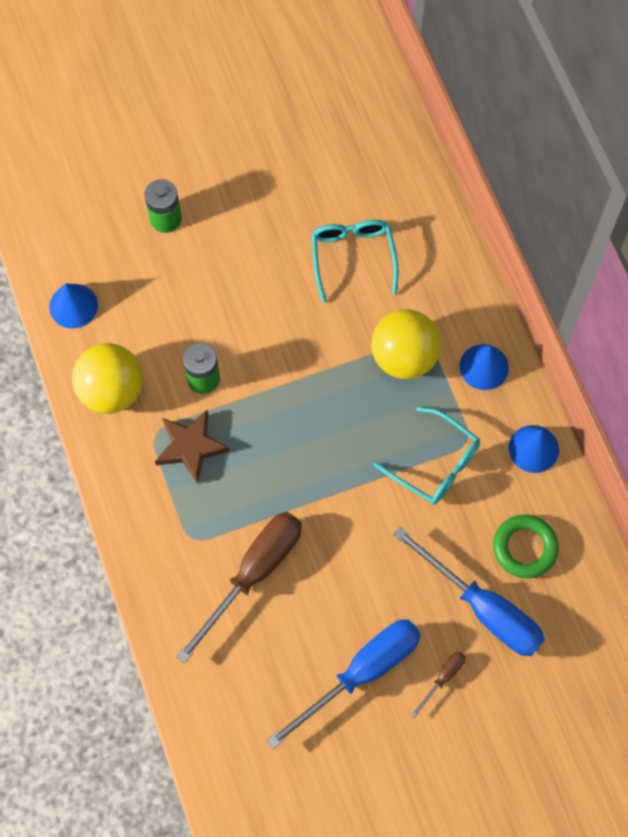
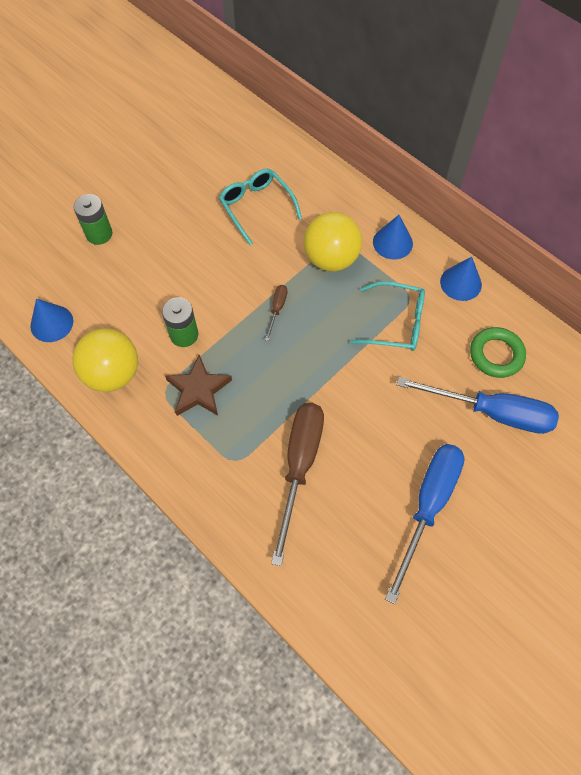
camera: 25 degrees left, 5 degrees down
brown screwdriver [411,651,466,718] -> brown screwdriver moved to [265,285,287,341]

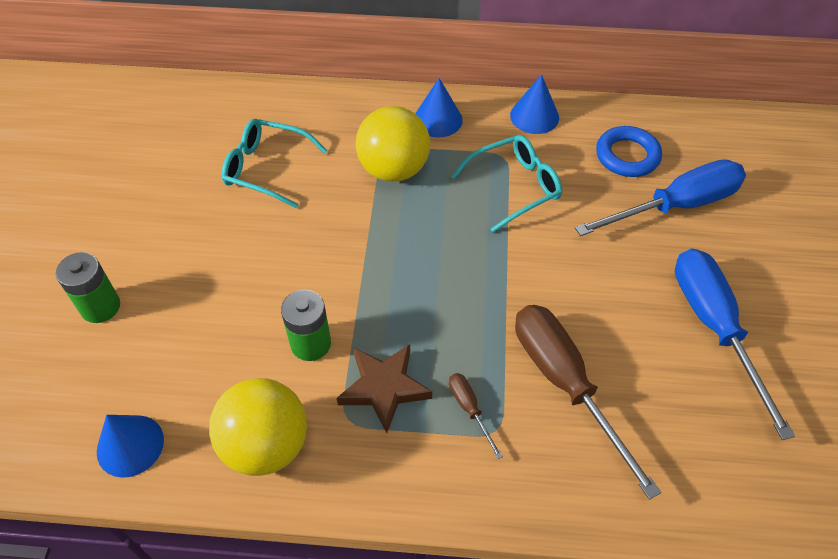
camera: 40 degrees left, 10 degrees down
brown screwdriver [265,285,287,341] -> brown screwdriver moved to [449,373,503,459]
green ring [470,327,526,378] -> blue ring [596,126,662,177]

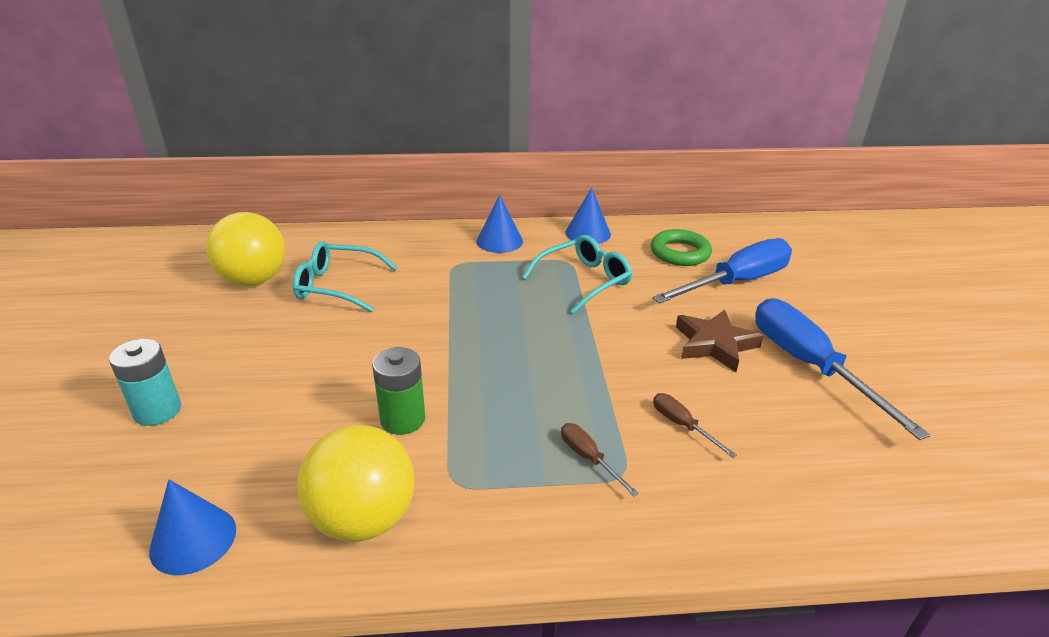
camera: 10 degrees left, 20 degrees down
green battery [56,252,120,323] -> turquoise battery [109,339,181,426]
brown star [337,345,432,433] -> brown star moved to [676,309,764,372]
yellow ball [355,106,430,182] -> yellow ball moved to [206,212,285,286]
brown screwdriver [515,305,661,500] -> brown screwdriver [653,393,737,458], size x0.44
blue ring [596,126,662,177] -> green ring [651,229,712,266]

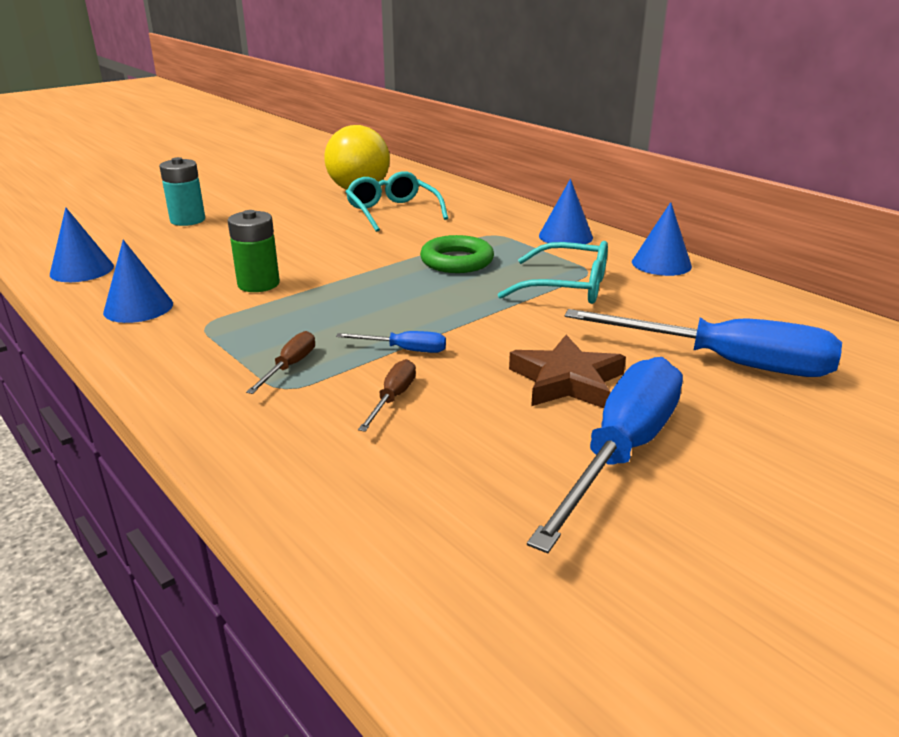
camera: 55 degrees right, 5 degrees down
yellow ball [297,425,414,542] -> blue cone [103,240,173,323]
green ring [651,229,712,266] -> green ring moved to [420,235,494,273]
none -> blue screwdriver [336,331,446,353]

